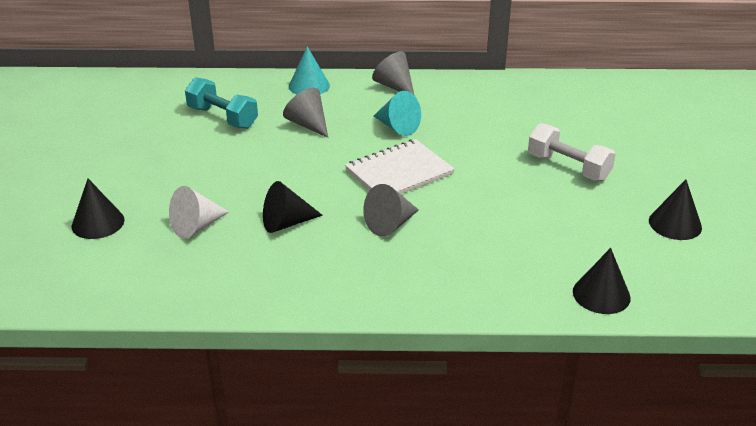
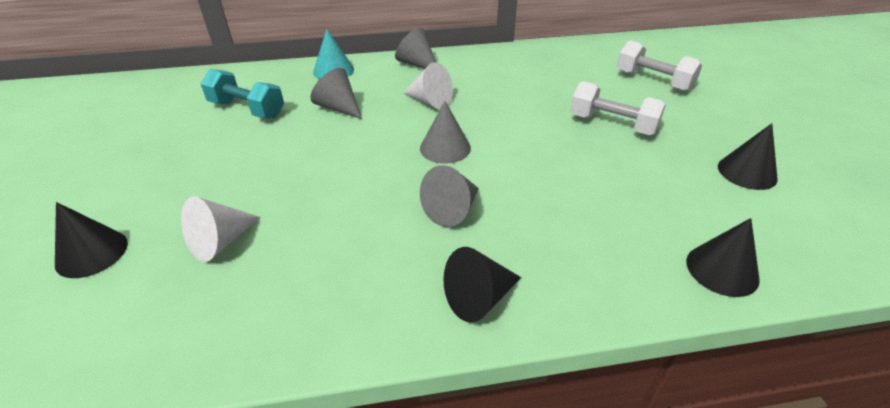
camera: 10 degrees left, 5 degrees up
black cone [263,181,323,233] -> black cone moved to [444,247,521,323]
white notebook [345,139,455,194] -> grey cone [420,101,471,164]
turquoise cone [374,91,421,136] -> white cone [404,62,453,109]
none -> white dumbbell [617,40,702,92]

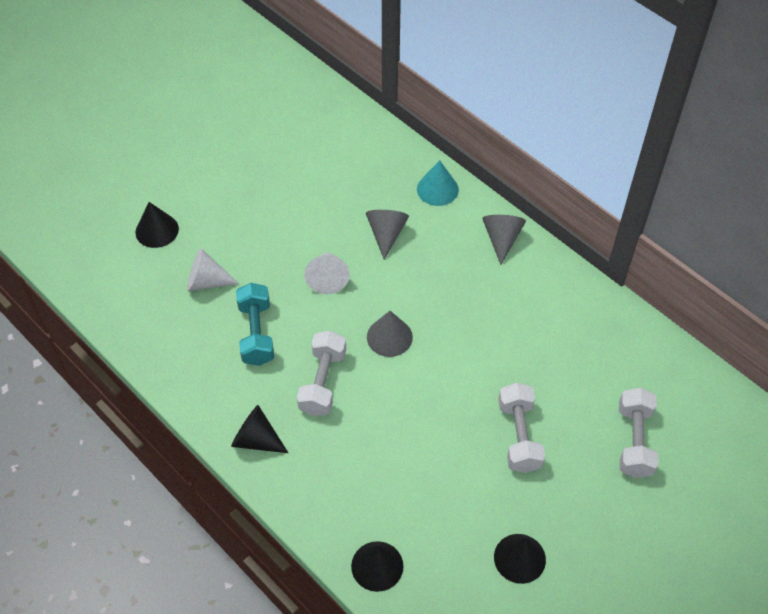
camera: 55 degrees right, 15 degrees up
turquoise dumbbell [201,69,284,118] -> turquoise dumbbell moved to [236,283,274,366]
white cone [404,62,453,109] -> white cone moved to [304,252,350,294]
grey cone [420,165,479,227] -> white dumbbell [297,331,346,416]

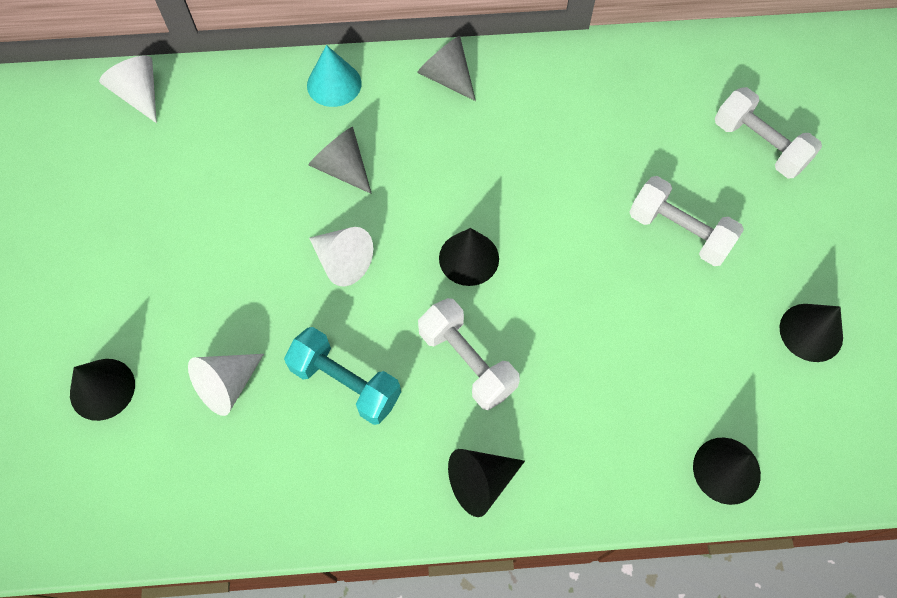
camera: 50 degrees left, 10 degrees up
grey cone [367,311,413,357] -> black cone [439,228,499,286]
none -> white cone [99,56,157,123]

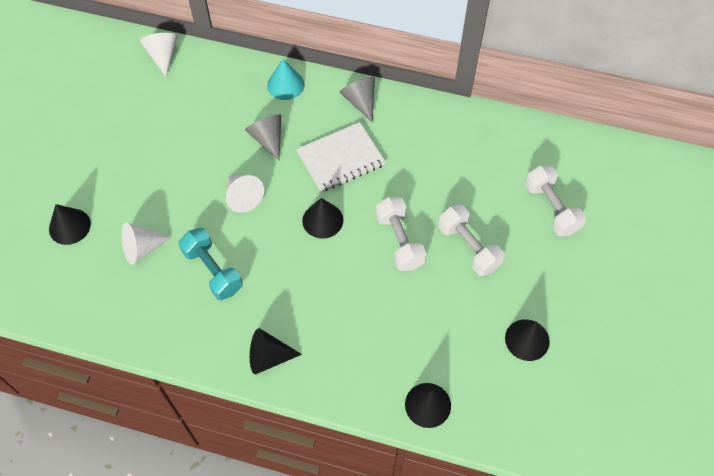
camera: 20 degrees right, 5 degrees down
white dumbbell [418,298,520,410] -> white dumbbell moved to [375,197,426,271]
none -> white notebook [296,122,386,193]

